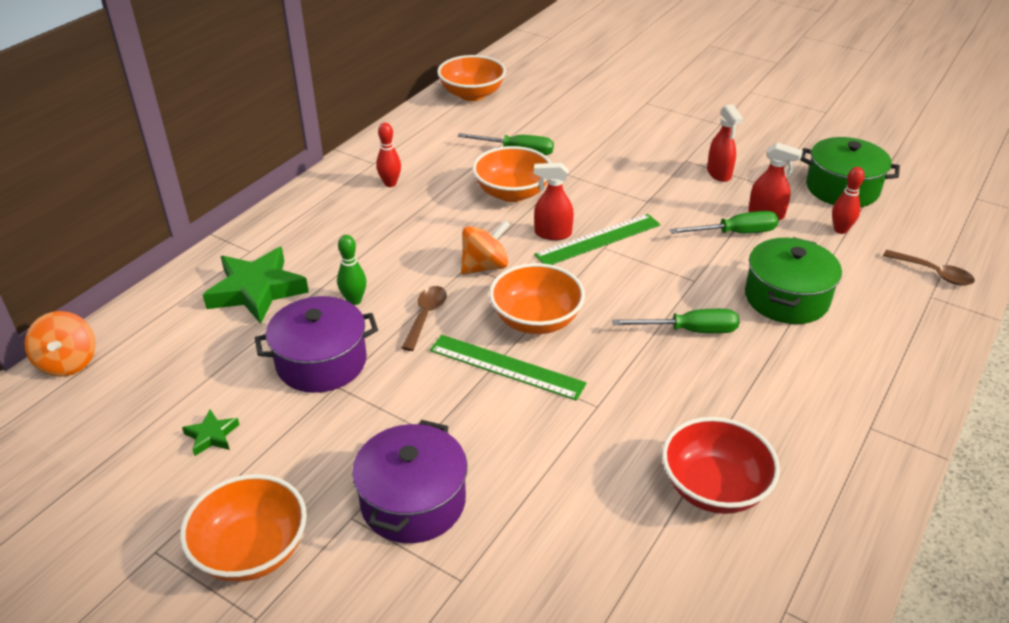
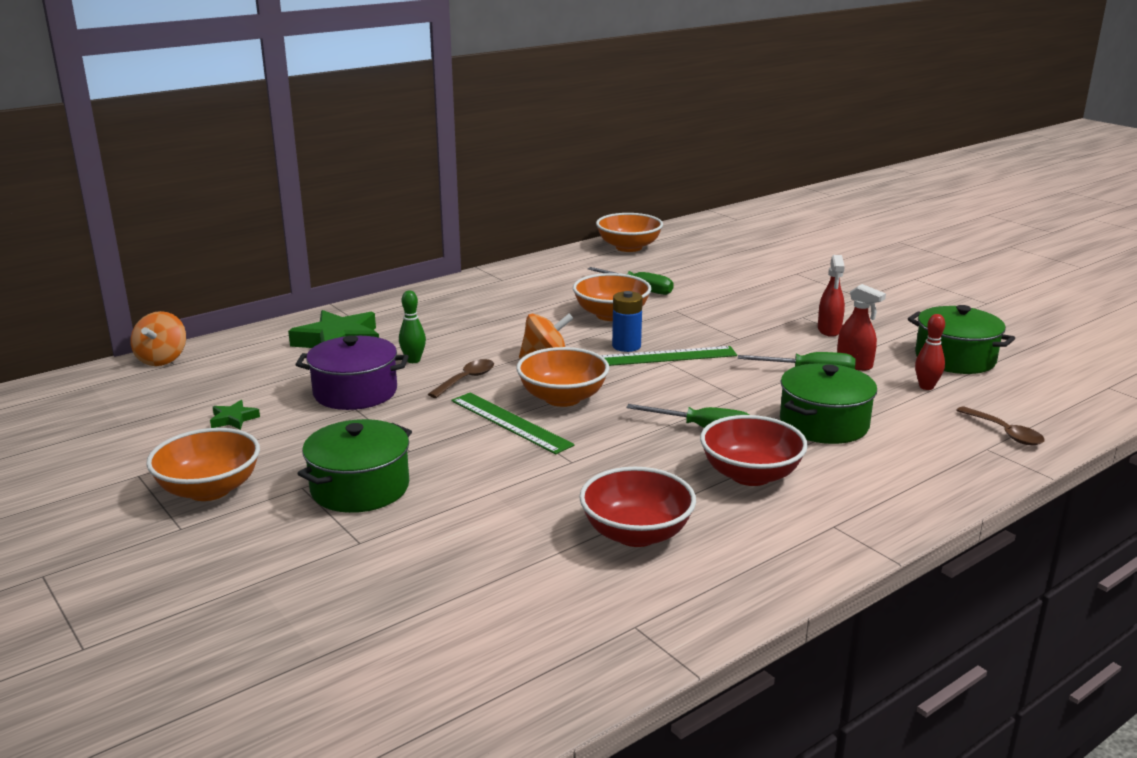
camera: 20 degrees right, 15 degrees down
purple pot [352,420,467,543] -> green pot [297,419,412,513]
red bowling pin [376,123,401,187] -> none
red spray bottle [534,163,574,240] -> blue battery [612,291,643,352]
none -> red bowl [700,415,808,486]

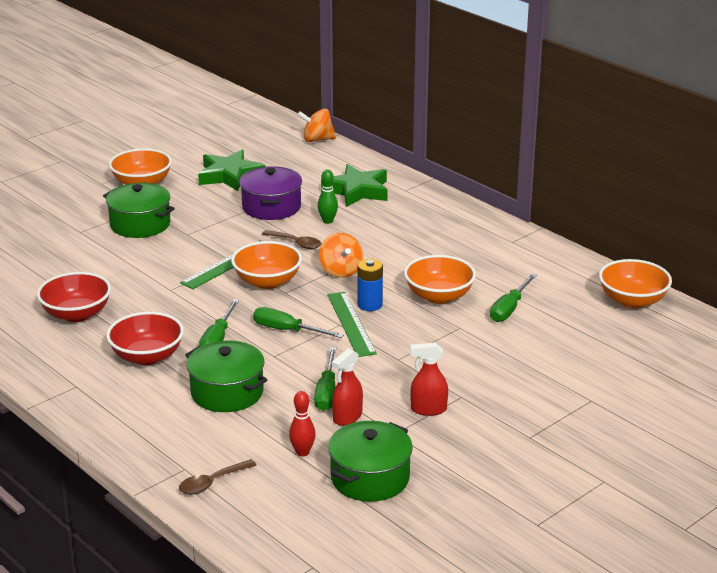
camera: 85 degrees right, 5 degrees up
green star [210,400,260,430] -> green star [198,150,265,191], size x2.17
none -> green screwdriver [253,307,344,338]

